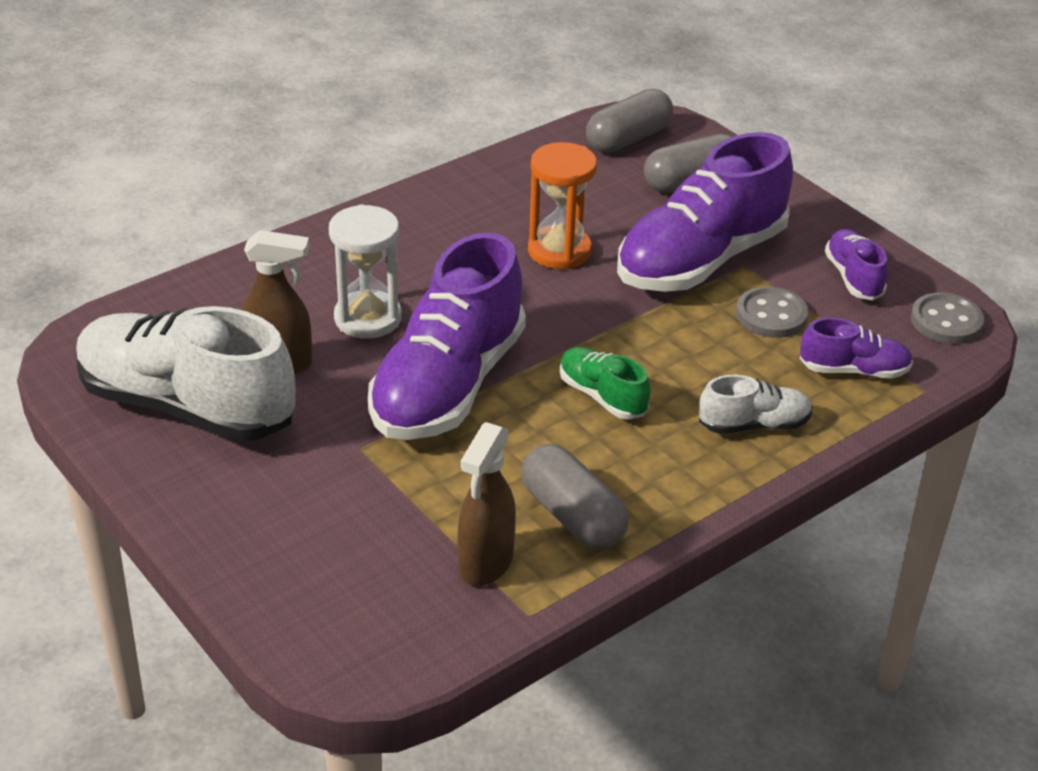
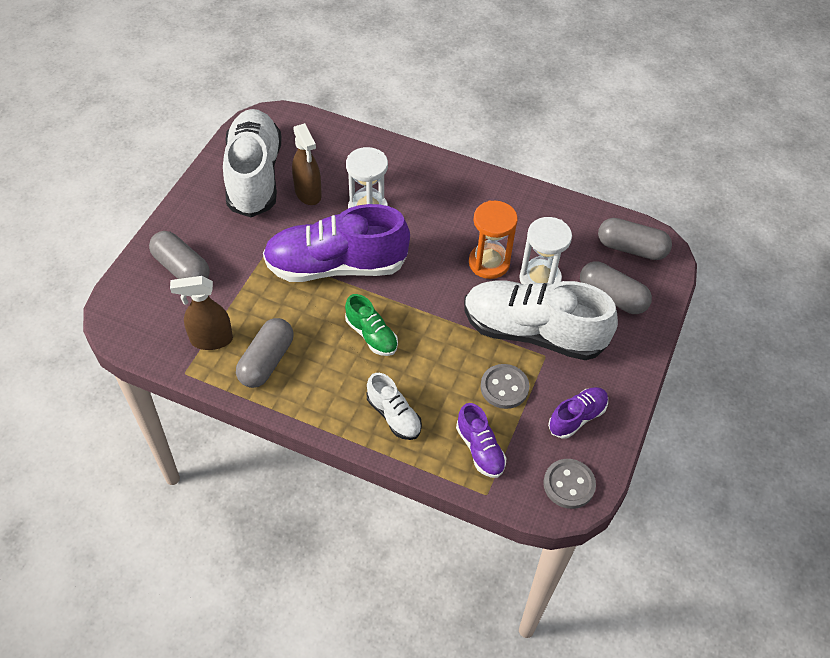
camera: 60 degrees right, 15 degrees up
green shoe [560,347,651,419] -> green shoe turned 120 degrees clockwise [345,294,398,356]
purple shoe [617,132,793,292] -> white shoe [464,280,618,360]
none -> grey capsule [149,231,210,279]
none -> white hourglass [519,217,572,285]

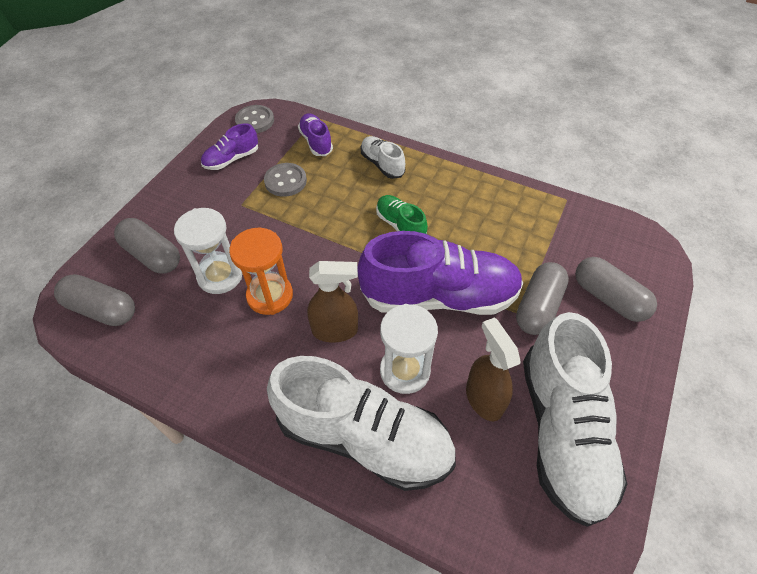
camera: 175 degrees left, 0 degrees up
brown spray bottle [170,276,233,350] -> brown spray bottle moved to [307,261,358,343]
grey capsule [236,318,294,388] -> grey capsule moved to [516,262,569,335]
white shoe [464,280,618,360] -> white shoe moved to [267,356,456,491]

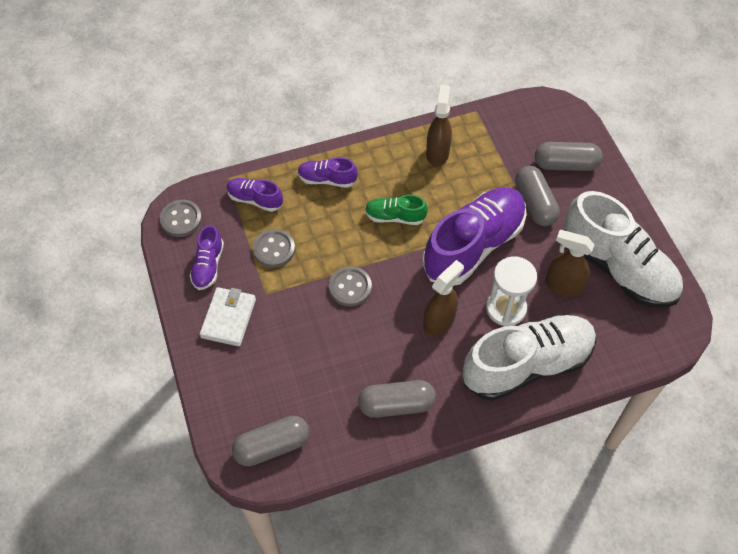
camera: 45 degrees left, 5 degrees up
grey capsule [114,218,180,274] -> grey capsule moved to [358,380,436,418]
white hourglass [174,208,242,294] -> none
orange hourglass [229,228,293,315] -> none
white shoe [361,136,405,179] -> purple shoe [298,157,358,188]
none -> white wallet [199,287,256,346]
none -> grey button [329,266,372,307]
none -> brown spray bottle [426,85,452,167]

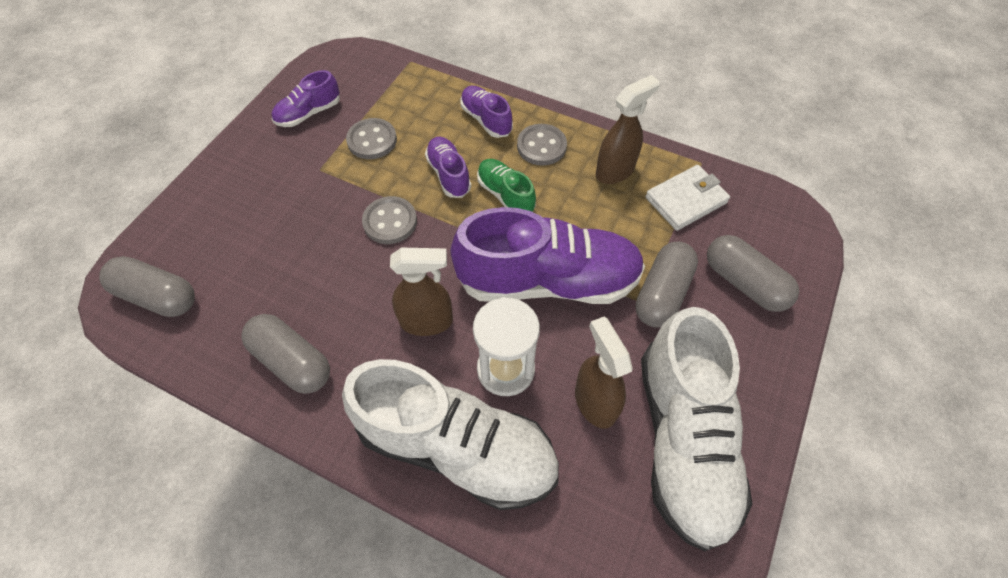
camera: 45 degrees right, 0 degrees up
grey button [160,200,202,237] -> grey button moved to [517,124,567,166]
white wallet [199,287,256,346] -> white wallet moved to [645,165,730,231]
purple shoe [226,178,283,212] -> purple shoe moved to [425,137,471,198]

